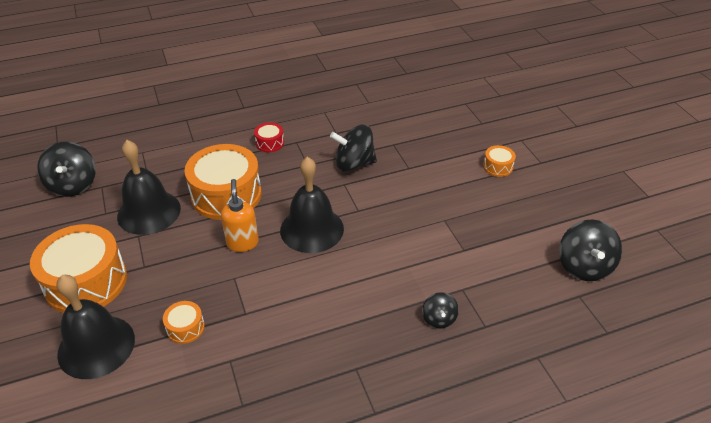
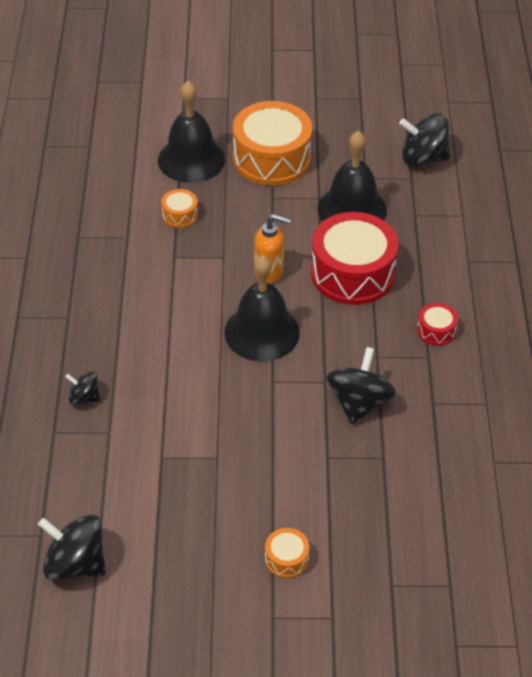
camera: 110 degrees right, 5 degrees up
orange drum [184,144,262,220] -> red drum [311,212,398,305]

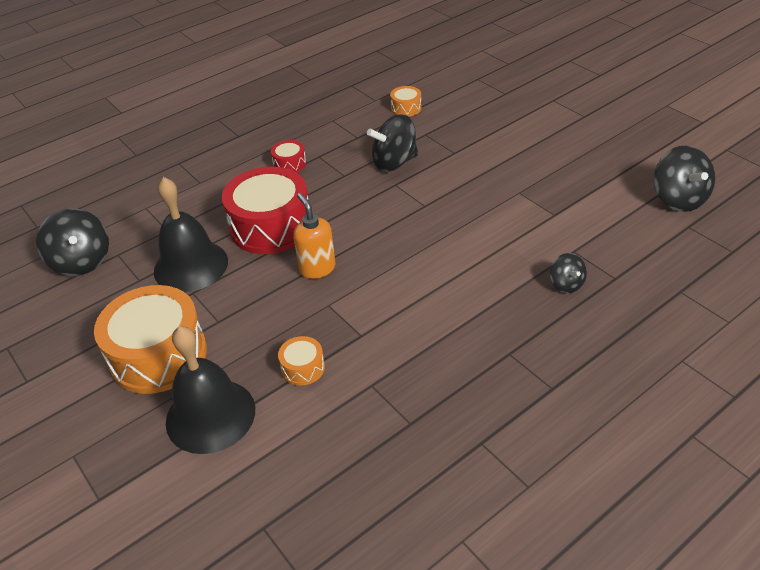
camera: 125 degrees left, 5 degrees down
black bell [224,255,300,362] -> none
orange drum [265,528,310,578] -> orange drum moved to [390,86,422,117]

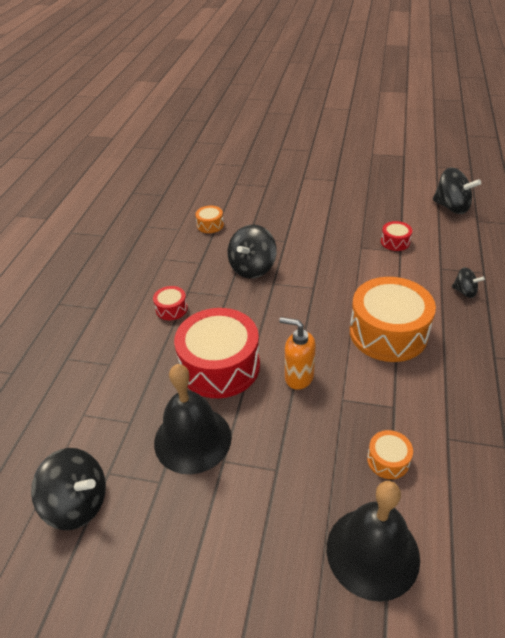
camera: 40 degrees left, 0 degrees up
orange drum [94,285,207,394] -> orange drum moved to [350,277,436,362]
none -> red drum [381,221,412,251]

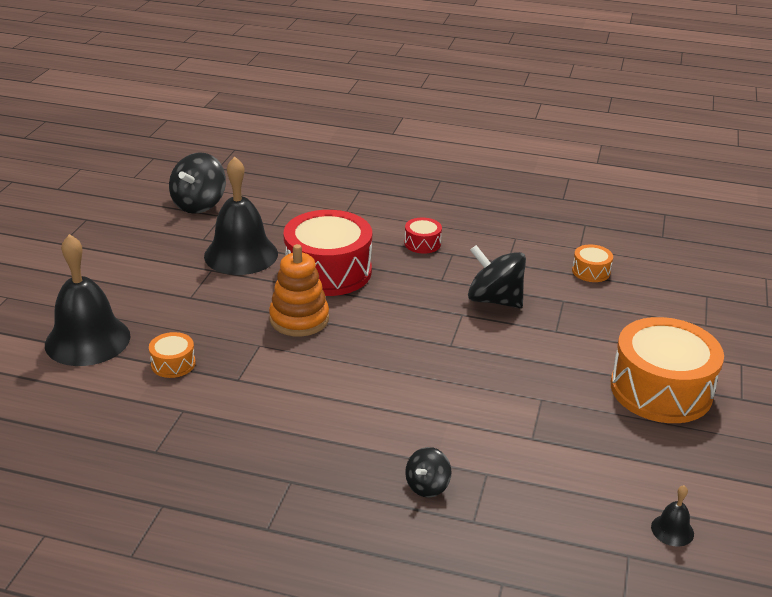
camera: 90 degrees right, 10 degrees down
orange soap dispenser [279,317,316,390] -> orange stacking toy [269,244,329,336]
orange drum [350,277,436,362] -> orange drum moved to [611,317,724,423]
red drum [381,221,412,251] -> none
black spinning top [433,167,481,214] -> black bell [651,485,694,547]

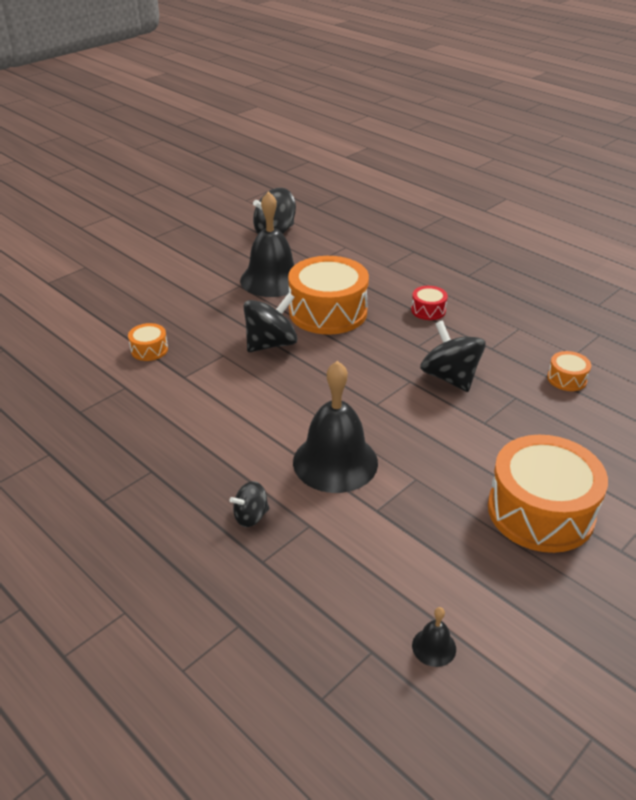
camera: 30 degrees right, 5 degrees up
black bell [45,234,130,366] -> black bell moved to [293,361,378,493]
orange stacking toy [269,244,329,336] -> black spinning top [244,293,298,352]
red drum [284,210,372,296] -> orange drum [288,256,369,335]

